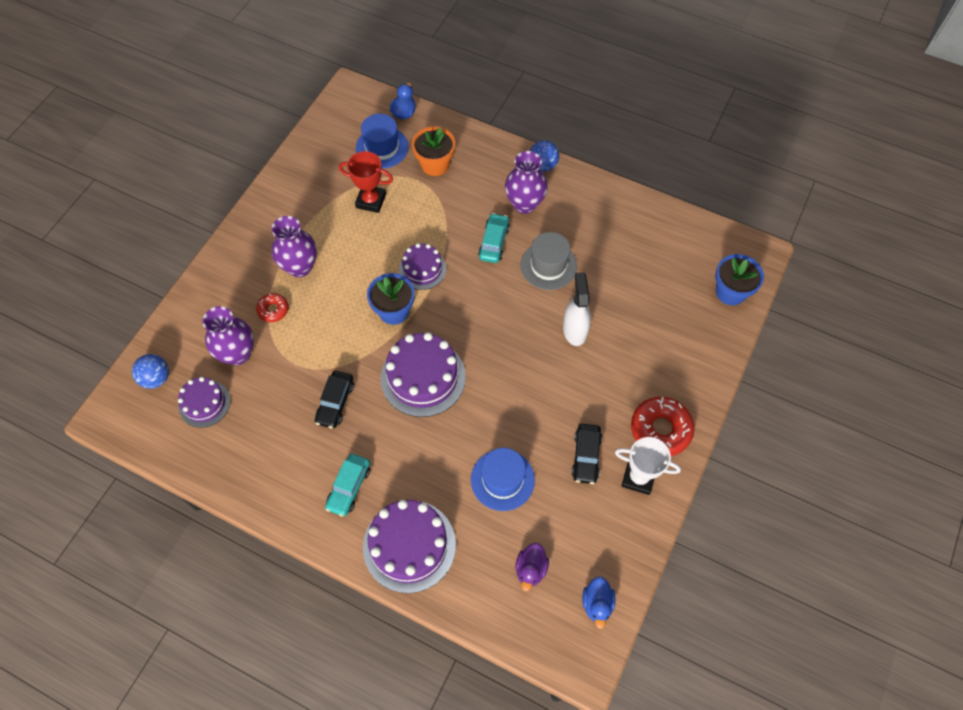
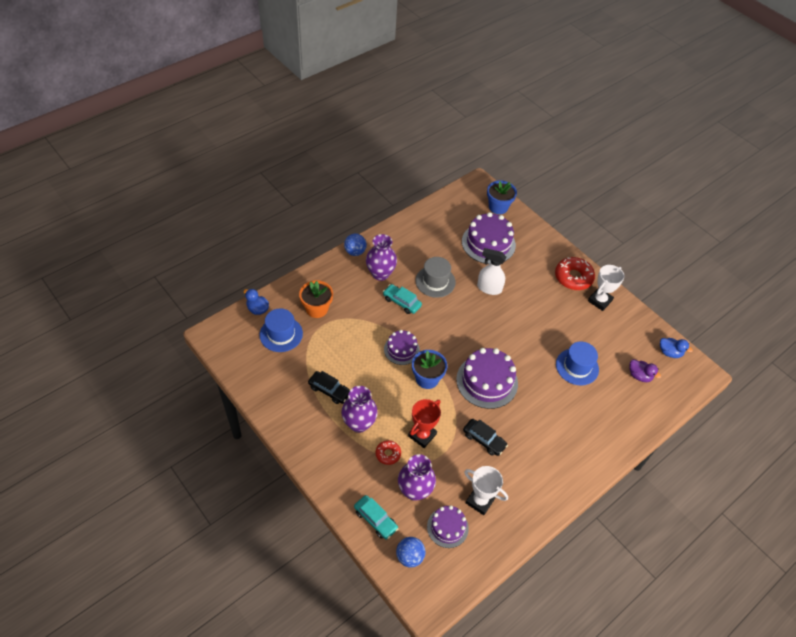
camera: 70 degrees left, 10 degrees down
turquoise car [325,454,370,517] -> turquoise car moved to [354,495,399,540]
red trophy [339,151,393,213] -> red trophy moved to [408,399,441,448]
purple cake [363,500,456,593] -> purple cake moved to [462,212,516,264]
black car [571,424,602,484] -> black car moved to [308,371,350,404]
none -> white trophy [464,466,508,515]

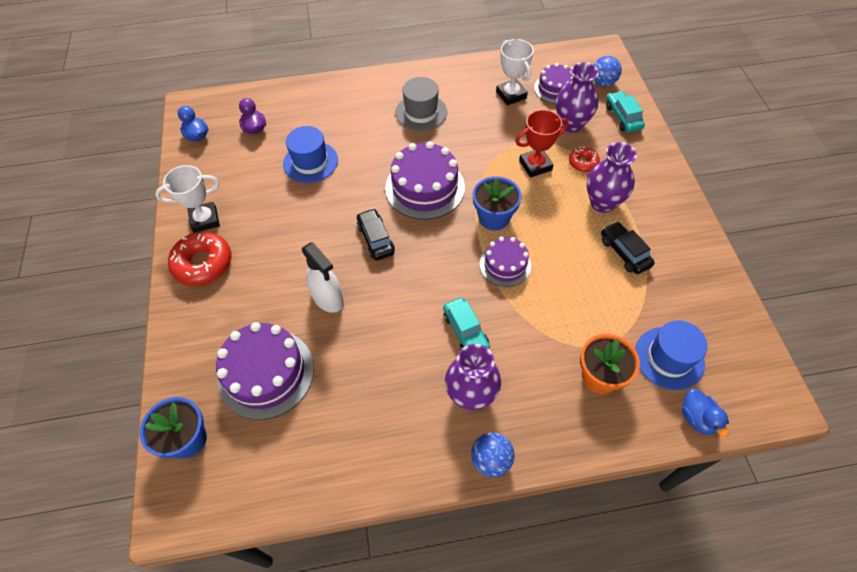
camera: 145 degrees left, 5 degrees up
grey hat [415,257,456,298] -> grey hat moved to [395,77,447,131]
black car [463,419,508,456] -> black car moved to [357,208,395,260]

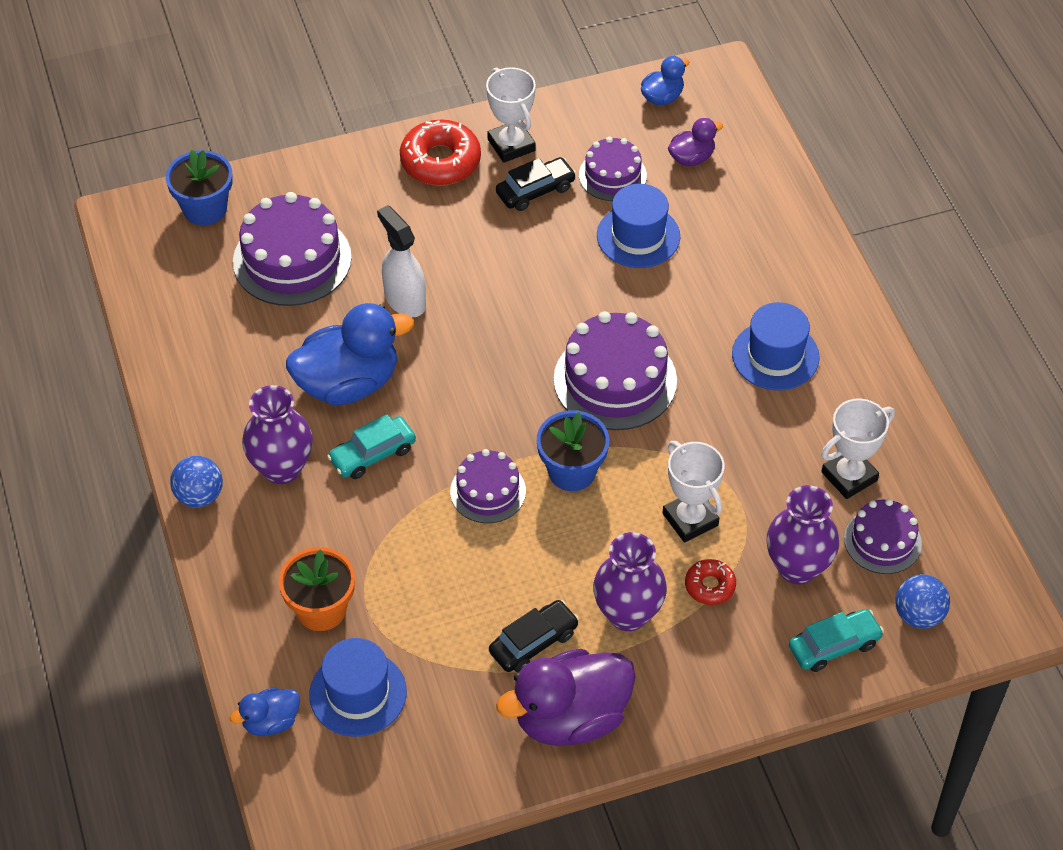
camera: 80 degrees right, 5 degrees down
white spray bottle [302,242,344,313] -> white spray bottle turned 105 degrees clockwise [377,205,426,317]
black car [357,208,395,260] -> black car moved to [496,157,576,211]
grey hat [395,77,447,131] -> blue hat [732,302,820,390]
red trophy [515,109,569,178] -> white trophy [663,441,725,543]
none -> blue duck [286,303,414,405]
none -> purple duck [496,649,636,746]
none -> purple cake [579,137,647,201]

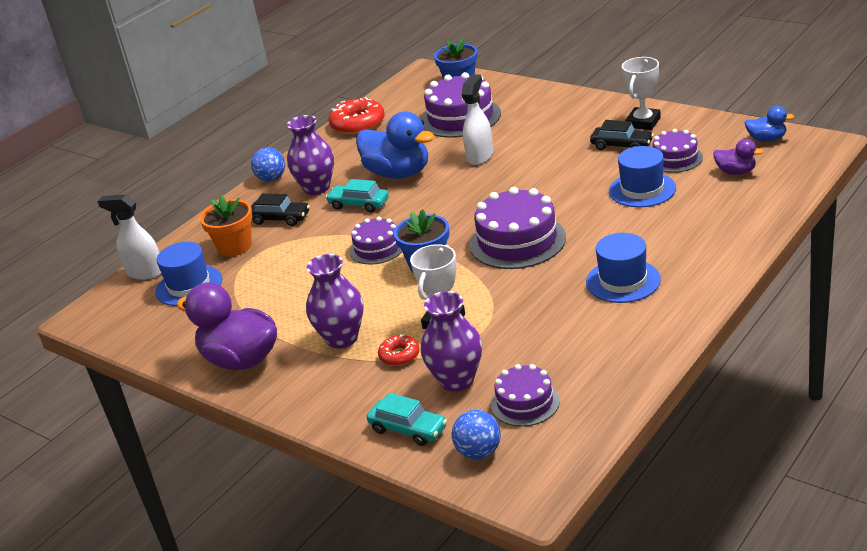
camera: 60 degrees right, 20 degrees down
blue duck [230,688,300,736] -> white spray bottle [97,195,162,280]
red donut [400,119,481,186] -> red donut moved to [329,97,385,135]
black car [489,600,579,673] -> black car moved to [251,193,310,226]
white trophy [821,398,895,499] -> none

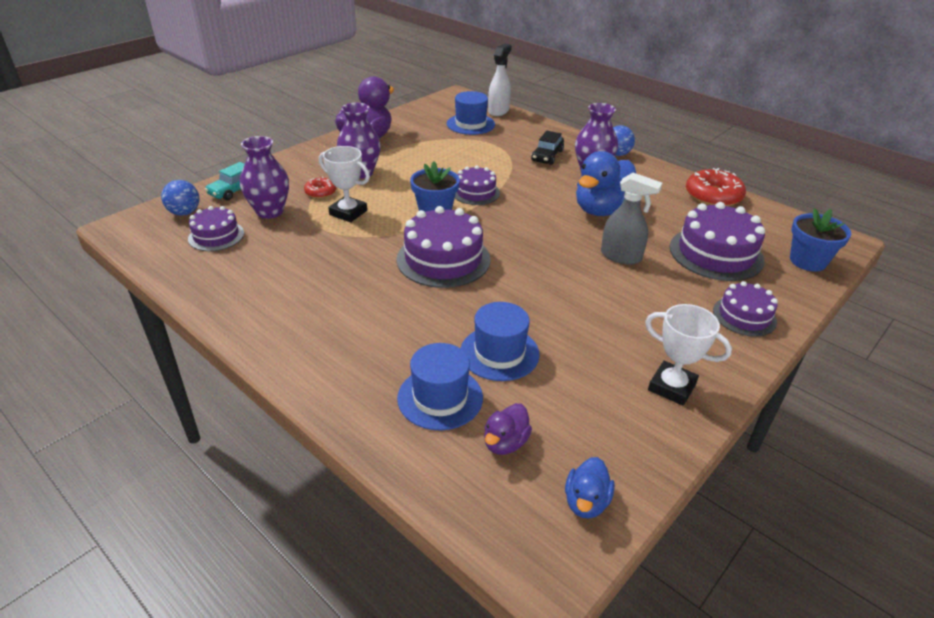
camera: 90 degrees right, 5 degrees up
orange flower pot [200,195,253,256] -> none
turquoise car [326,179,389,213] -> none
white spray bottle [462,74,493,165] -> grey spray bottle [601,173,662,265]
blue hat [586,233,661,303] -> blue hat moved to [397,343,483,430]
black car [590,120,654,150] -> none
purple cake [653,129,703,173] -> purple cake moved to [713,281,778,337]

